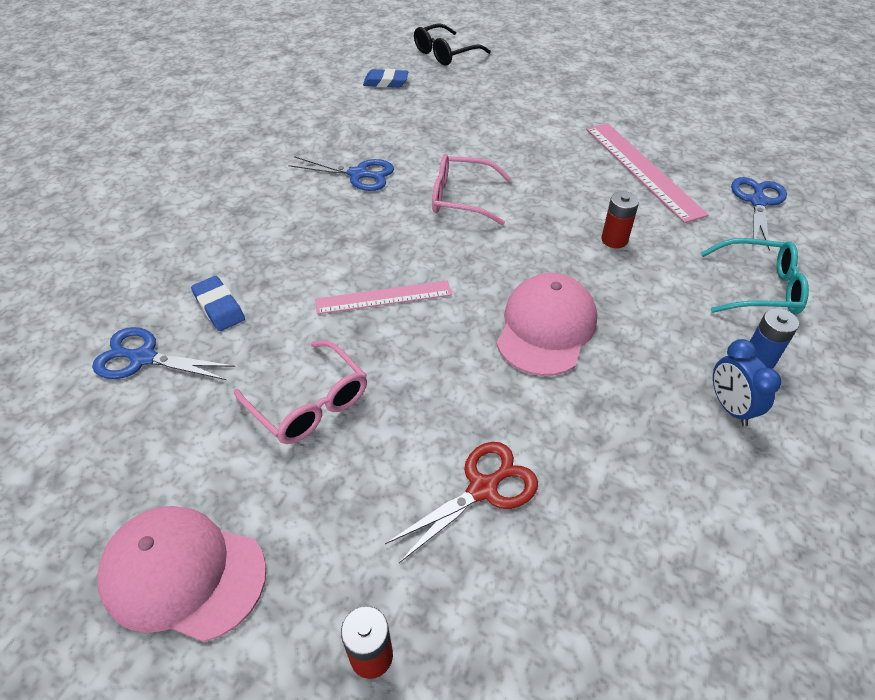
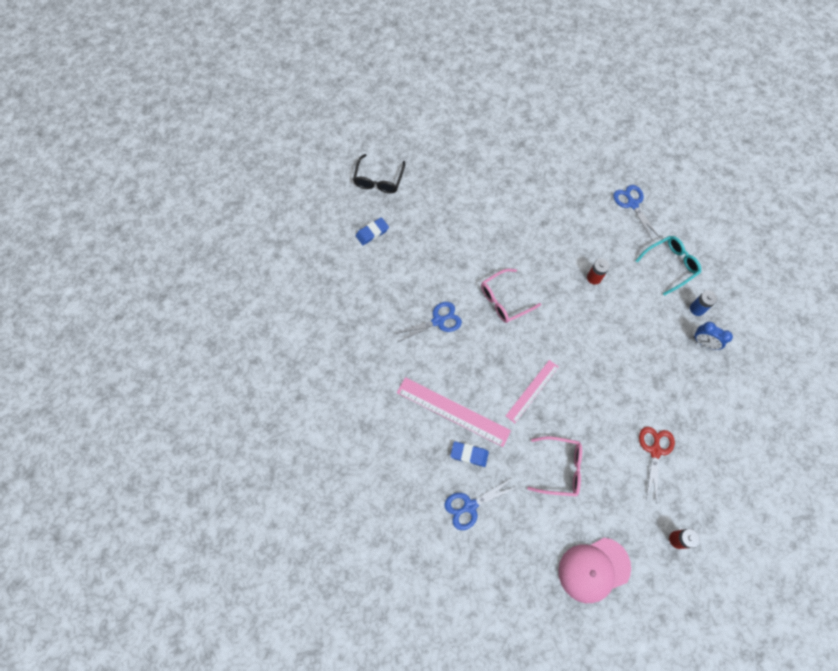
camera: 40 degrees left, 20 degrees up
pink cap [496,273,597,376] -> none
pink ruler [586,123,709,223] -> pink ruler moved to [397,377,511,447]

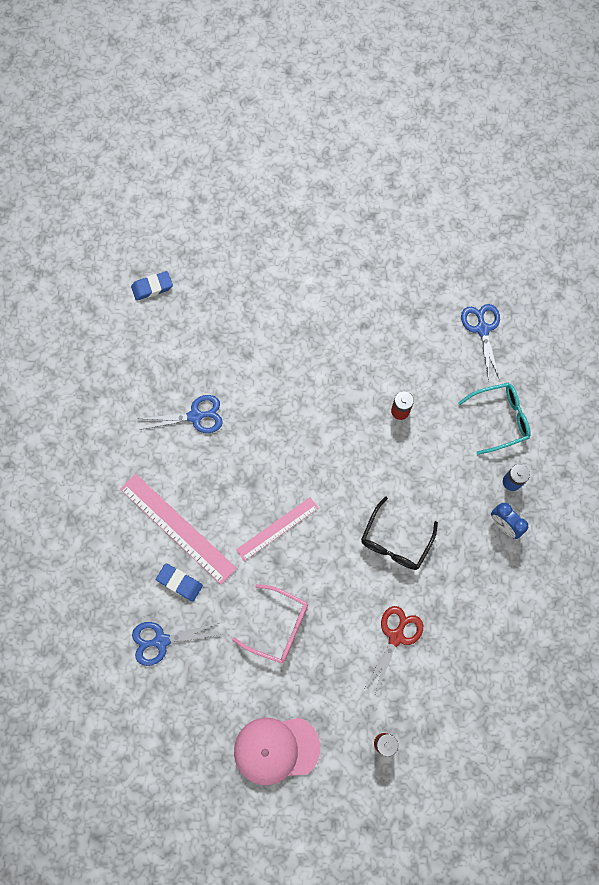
camera: 15 degrees right, 5 degrees up
black glasses [353,154,405,193] -> black glasses moved to [361,497,438,570]
pink glasses [481,269,541,323] -> none

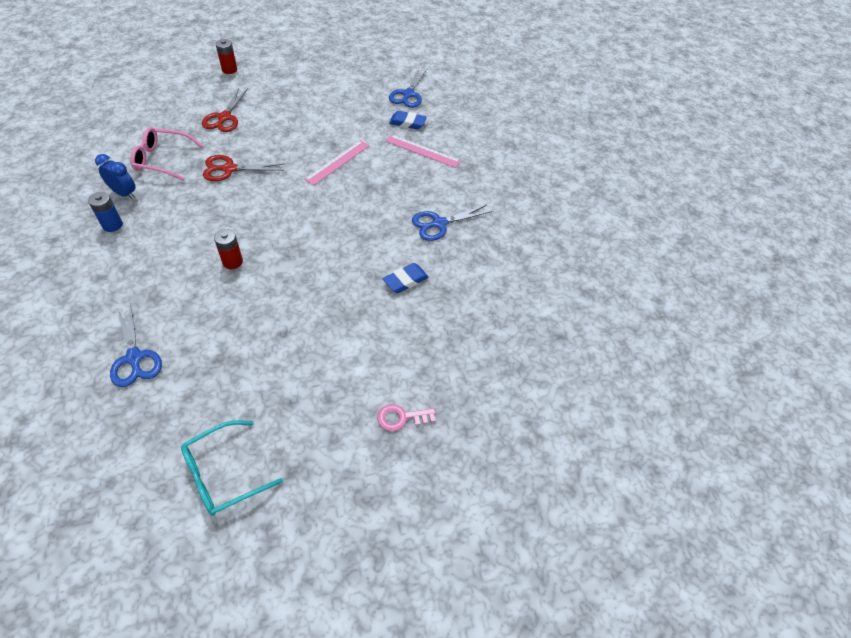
camera: 160 degrees right, 20 degrees down
pink ruler [120,474,237,585] -> pink ruler [386,134,461,168], size x0.64
blue eraser [131,271,173,301] -> blue eraser moved to [383,263,429,293]
blue scissors [132,622,223,666] -> blue scissors turned 135 degrees clockwise [389,68,427,108]
pink glasses [232,584,308,664] -> pink glasses moved to [130,127,203,181]
pink cap [234,718,320,785] -> none
black glasses [361,497,438,570] -> red scissors [203,155,284,181]
turquoise glasses [458,383,531,455] -> turquoise glasses moved to [181,420,283,516]
none -> pink key [377,404,436,431]

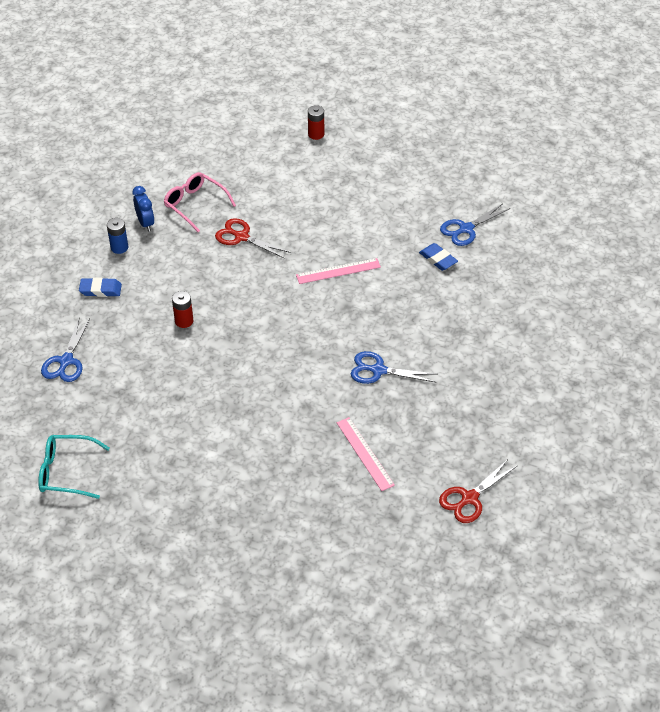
camera: 40 degrees right, 5 degrees down
red scissors [202,88,248,132] -> red scissors moved to [439,459,518,523]
pink key [377,404,436,431] -> none
blue eraser [383,263,429,293] -> blue eraser moved to [79,278,122,297]
pink ruler [386,134,461,168] -> pink ruler moved to [337,417,395,491]

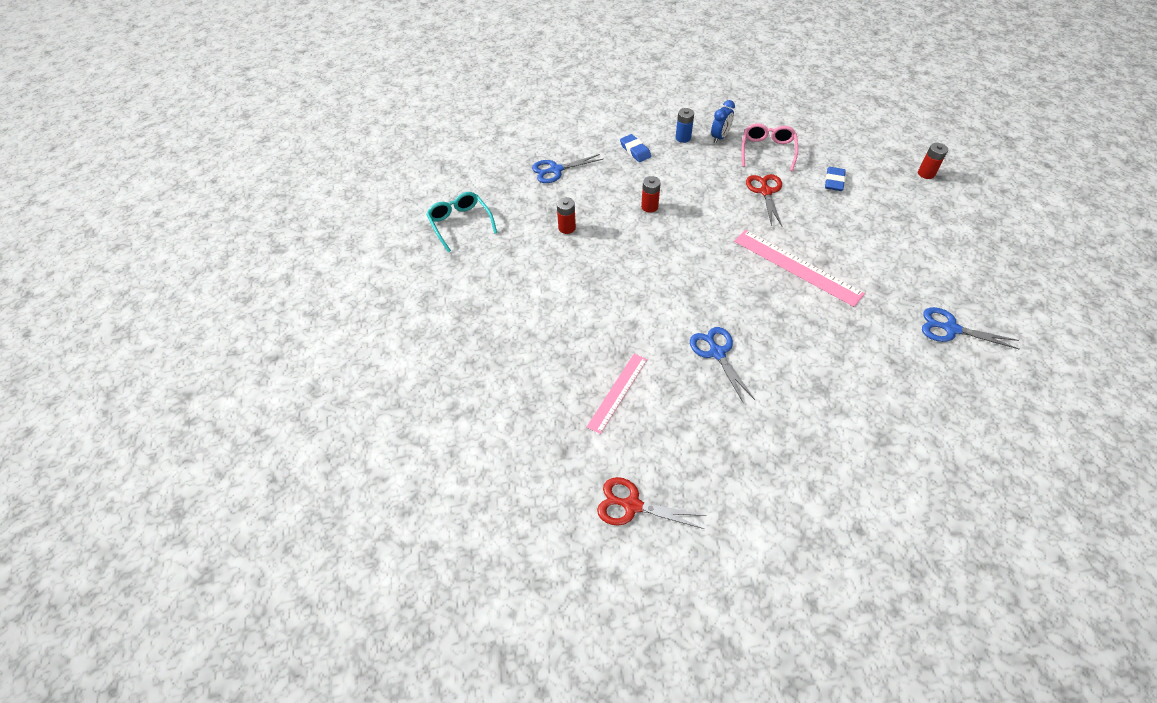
camera: 60 degrees right, 5 degrees up
pink ruler [296,258,381,284] -> pink ruler [734,230,865,307], size x1.56
blue eraser [419,243,458,271] -> blue eraser moved to [825,167,846,191]
none -> red battery [557,197,576,234]

